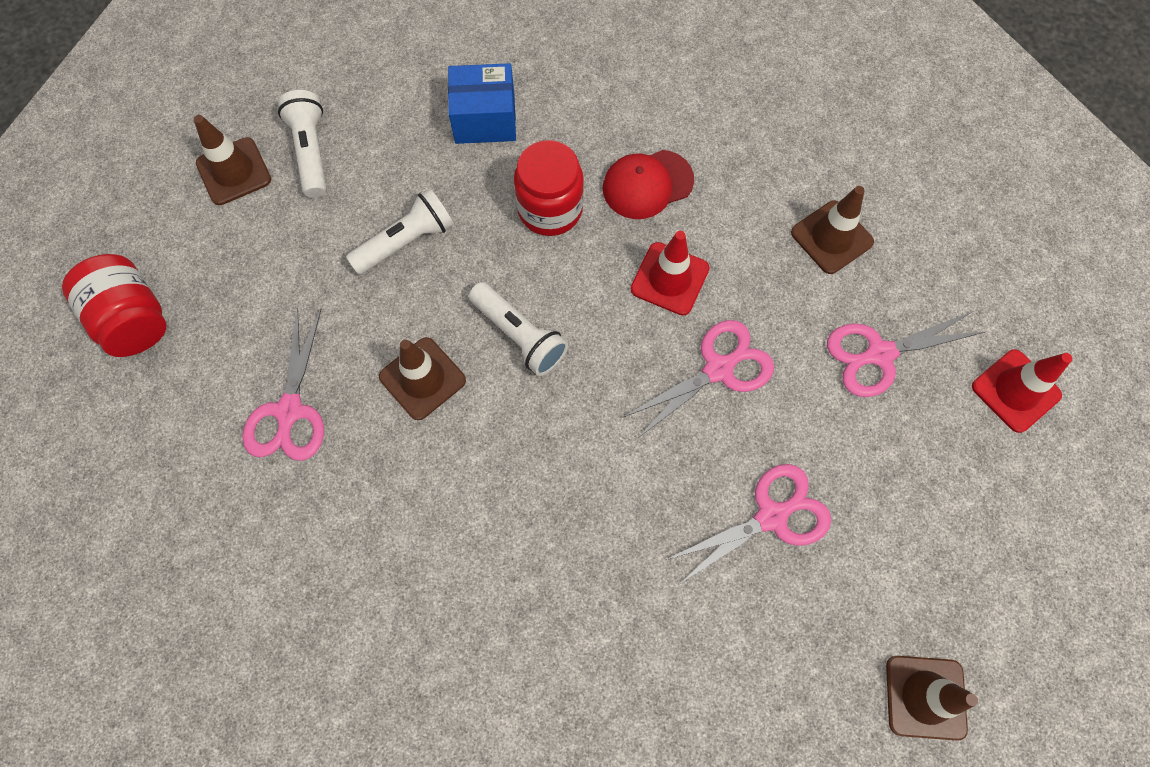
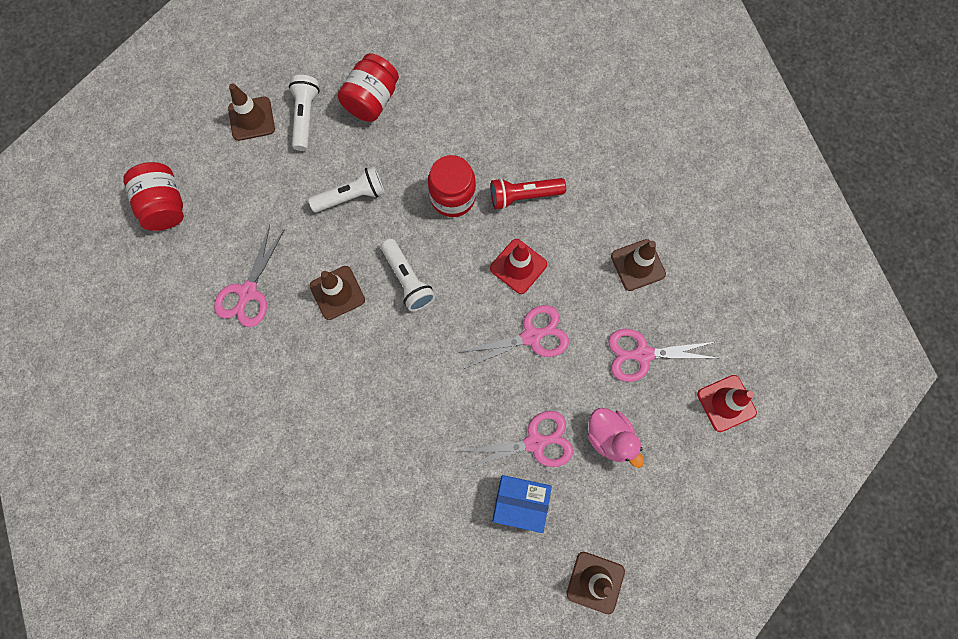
camera: 15 degrees right, 5 degrees up
blue box [448,63,516,144] -> blue box moved to [492,475,552,533]
red cap [603,150,694,219] -> red flashlight [491,178,566,210]
none -> red jar [338,53,399,122]
none -> pink duck [587,408,644,468]

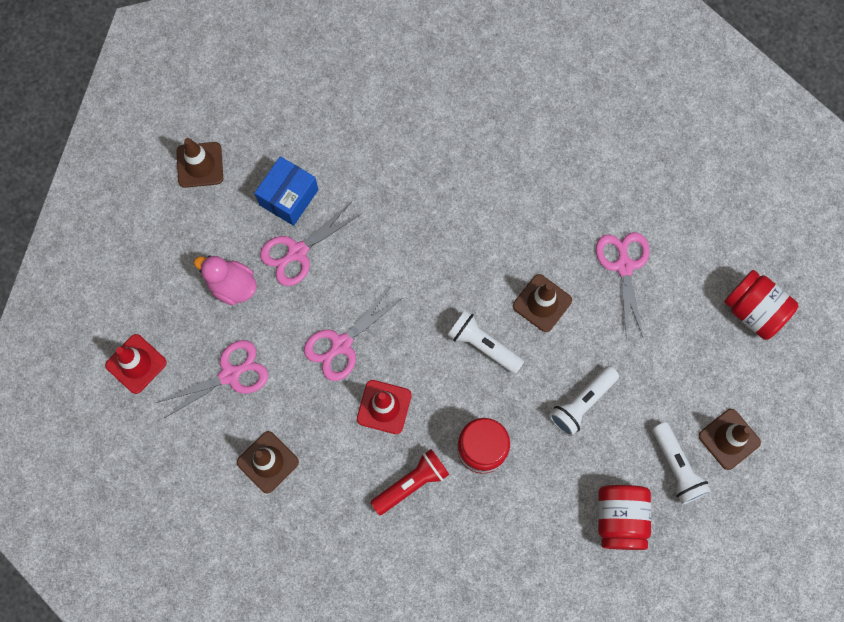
camera: 155 degrees right, 0 degrees up
blue box [492,475,552,533] -> blue box turned 45 degrees counterclockwise [254,156,319,226]

